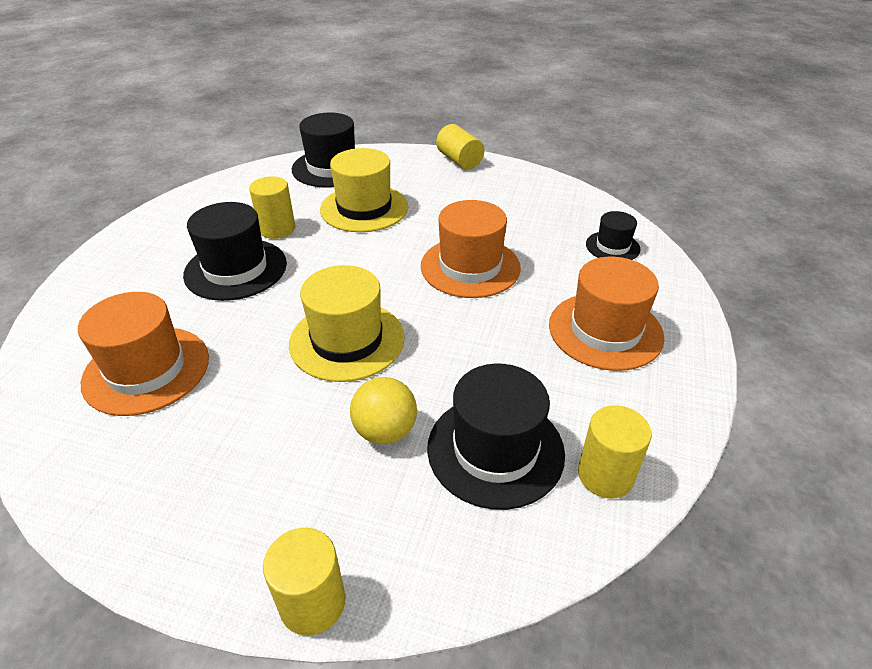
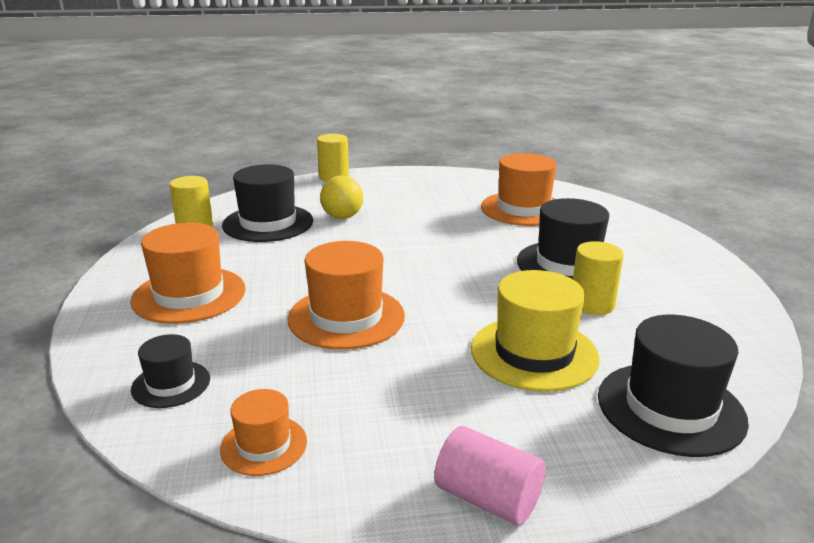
camera: 155 degrees right, 15 degrees down
yellow hat [289,265,405,382] -> none
yellow cylinder [436,124,484,169] -> pink cylinder [434,426,546,526]
none -> orange hat [220,389,307,476]

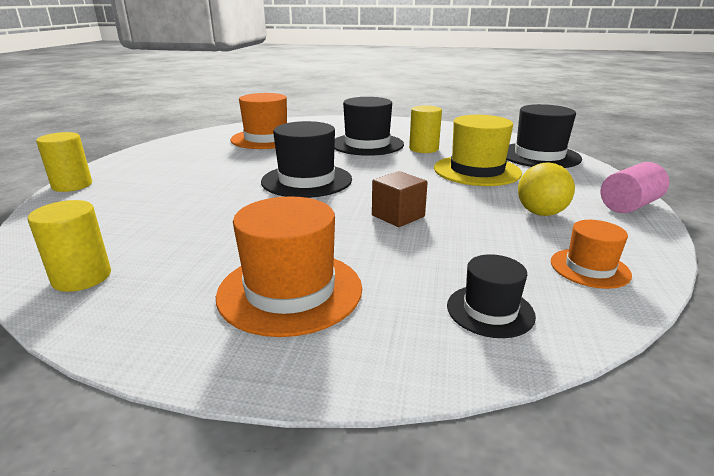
camera: 70 degrees left, 0 degrees up
black hat [222,164,313,242] -> black hat moved to [261,121,352,198]
orange hat [288,241,405,350] -> brown cube [372,171,428,227]
yellow ball [320,175,363,219] -> yellow ball moved to [518,163,575,216]

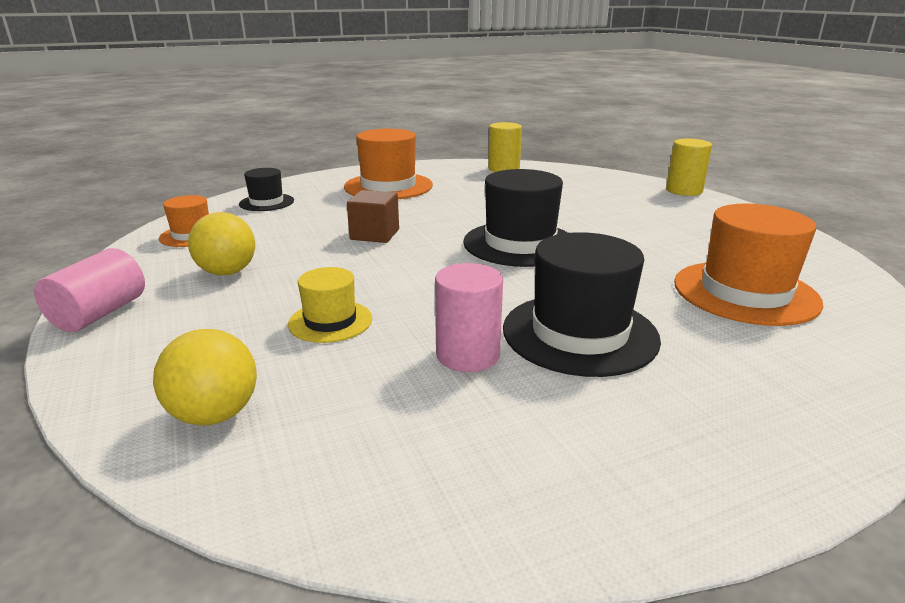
camera: 145 degrees right, 0 degrees up
yellow cylinder [409,105,442,153] -> pink cylinder [435,263,503,372]
yellow hat [434,115,522,186] -> yellow hat [288,267,372,343], size x0.56
black hat [506,104,582,168] -> yellow ball [153,329,257,425]

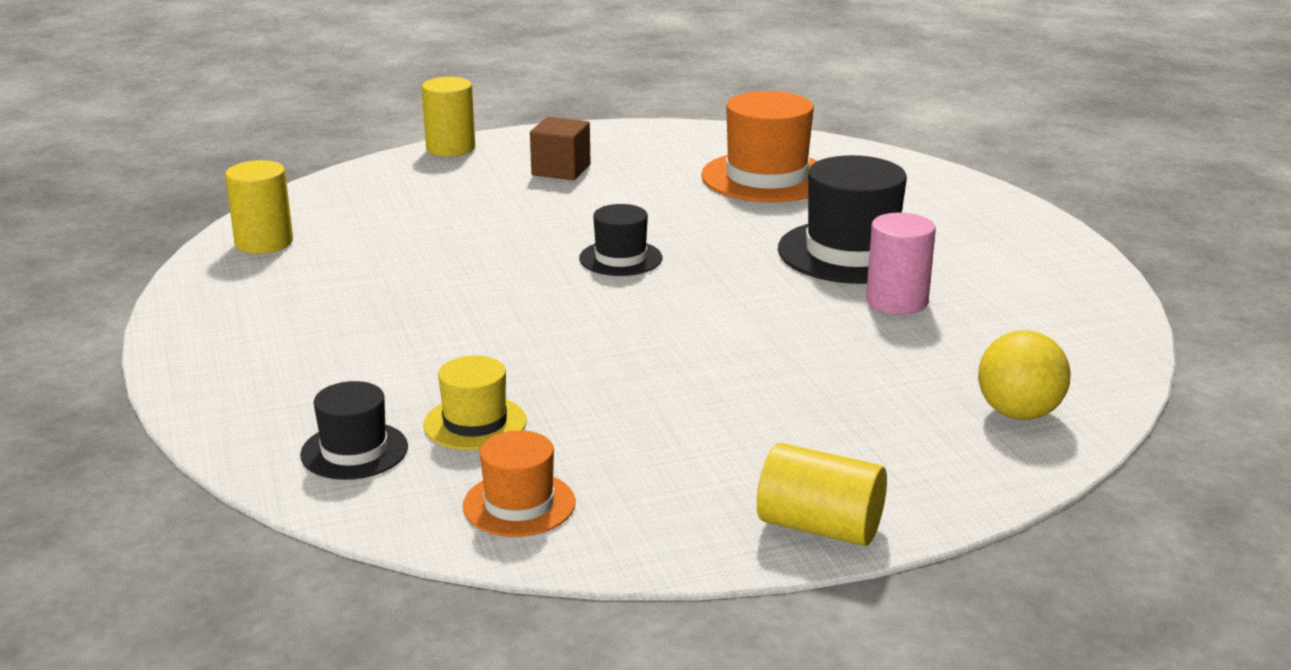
camera: 85 degrees left, 0 degrees up
pink cylinder [34,248,145,332] -> yellow cylinder [757,443,887,546]
yellow ball [188,212,255,275] -> none
yellow hat [288,267,372,343] -> yellow hat moved to [423,356,527,450]
orange hat [344,129,433,199] -> none
brown cube [347,190,399,243] -> brown cube moved to [530,117,590,180]
black hat [463,169,568,267] -> black hat [579,204,662,276], size x0.56

